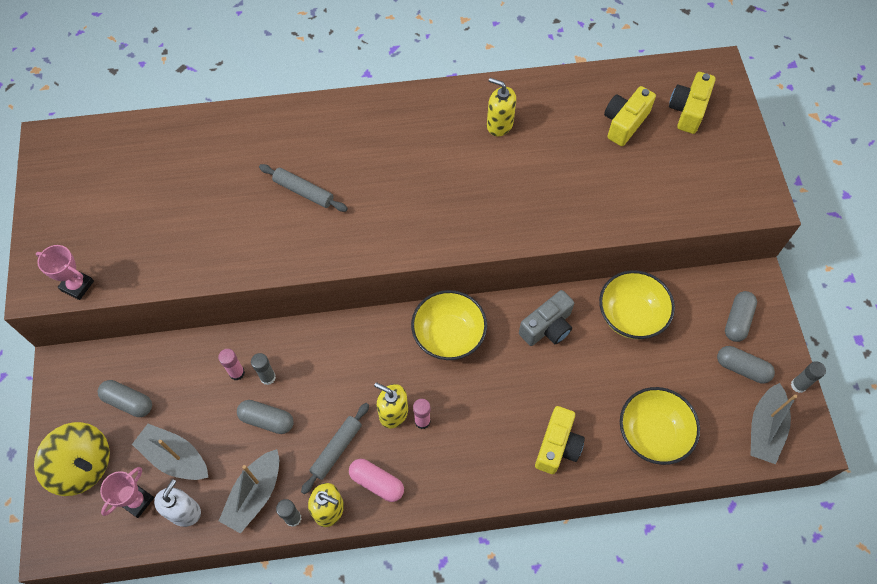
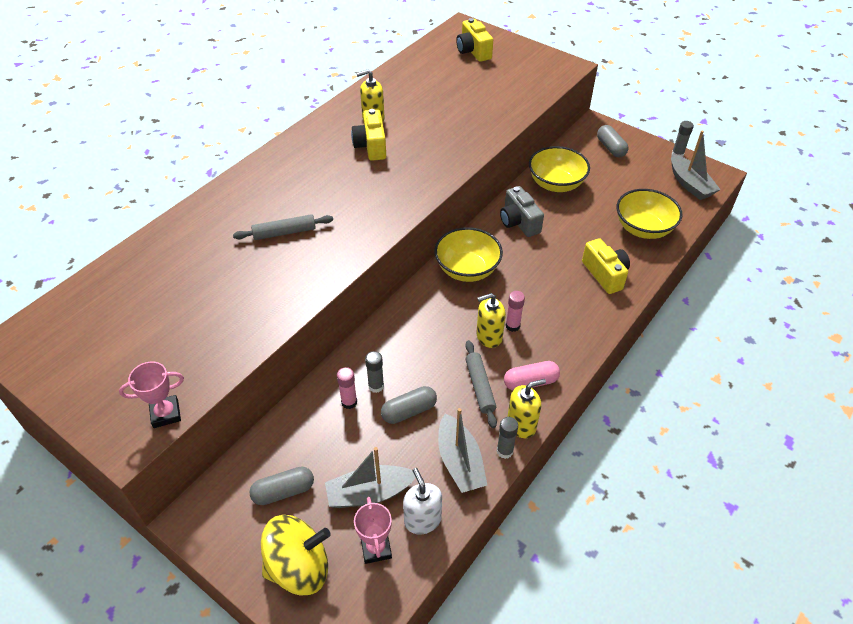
camera: 45 degrees left, 15 degrees down
grey camera [519,290,574,346] -> grey camera turned 150 degrees clockwise [500,186,544,237]
yellow camera [604,86,656,146] -> yellow camera moved to [351,109,386,161]
grey capsule [717,346,775,384] -> none

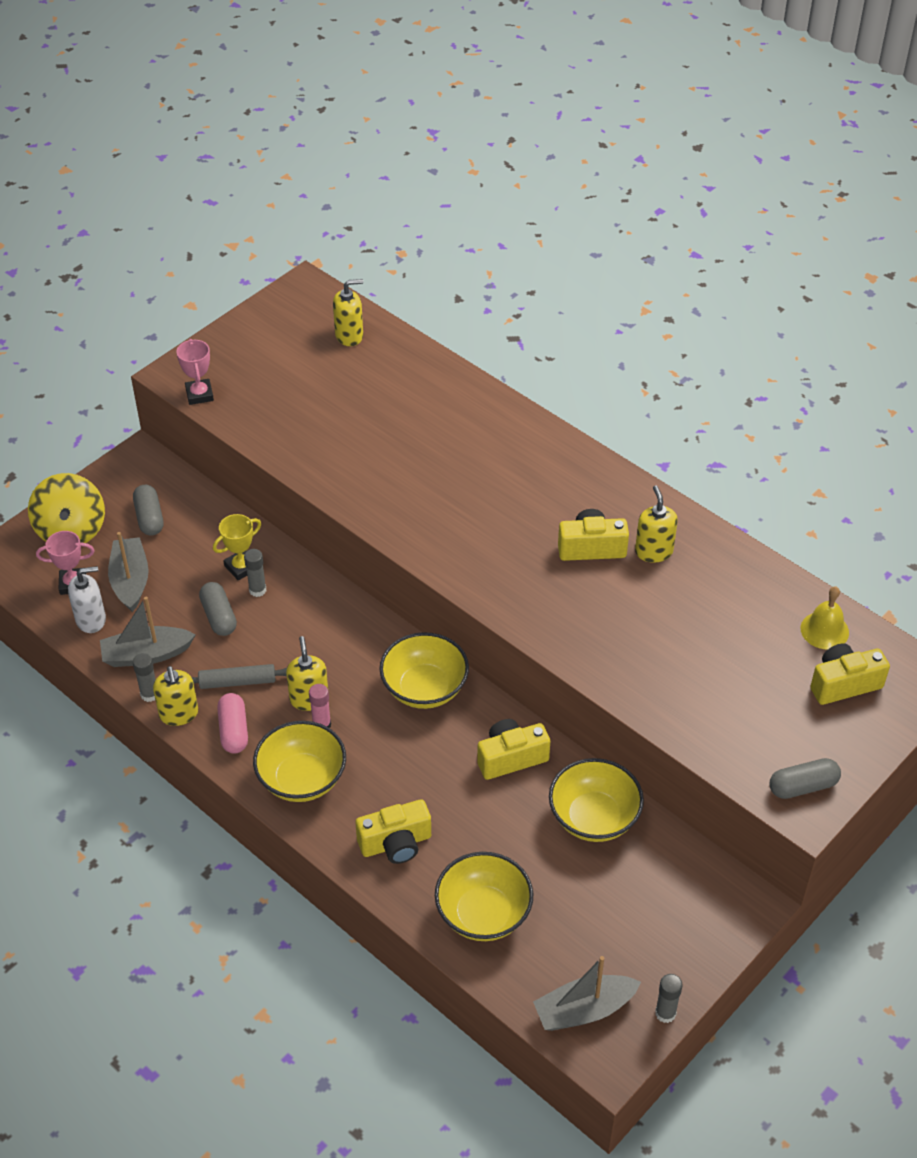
camera: 95 degrees right, 0 degrees up
grey rolling pin [233,214,333,240] -> none
pink glue stick [337,367,357,409] -> yellow trophy [213,514,261,581]
grey camera [500,186,544,237] -> yellow camera [477,719,550,780]
grey capsule [597,125,628,158] -> grey capsule moved to [769,758,841,799]
none -> yellow bowl [253,721,346,802]
none -> yellow soap dispenser [333,279,363,346]
none -> yellow bell [801,586,849,650]

